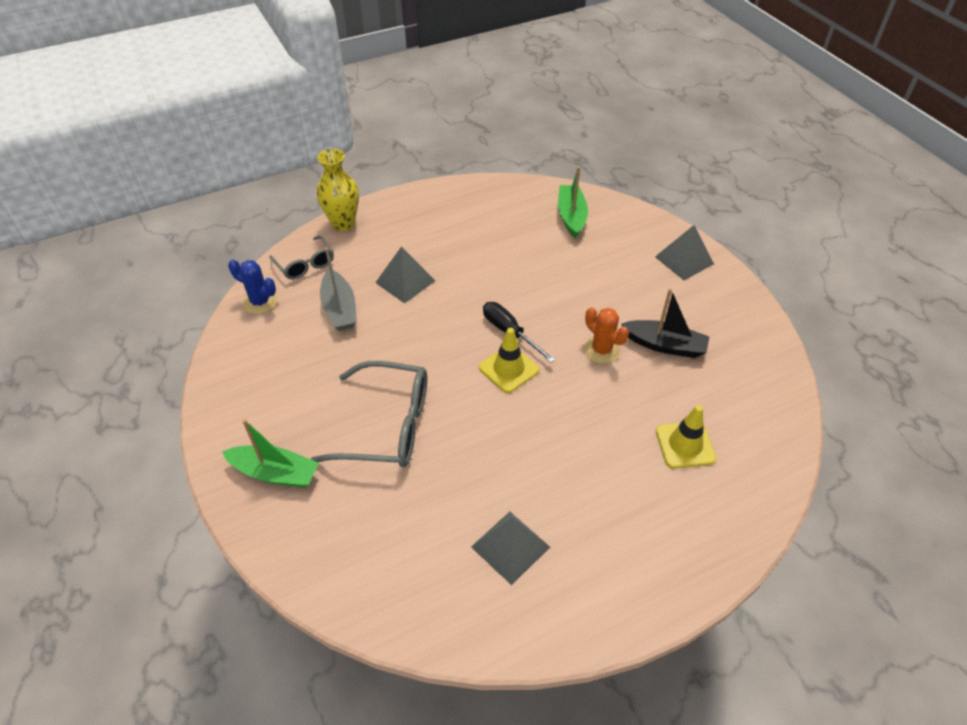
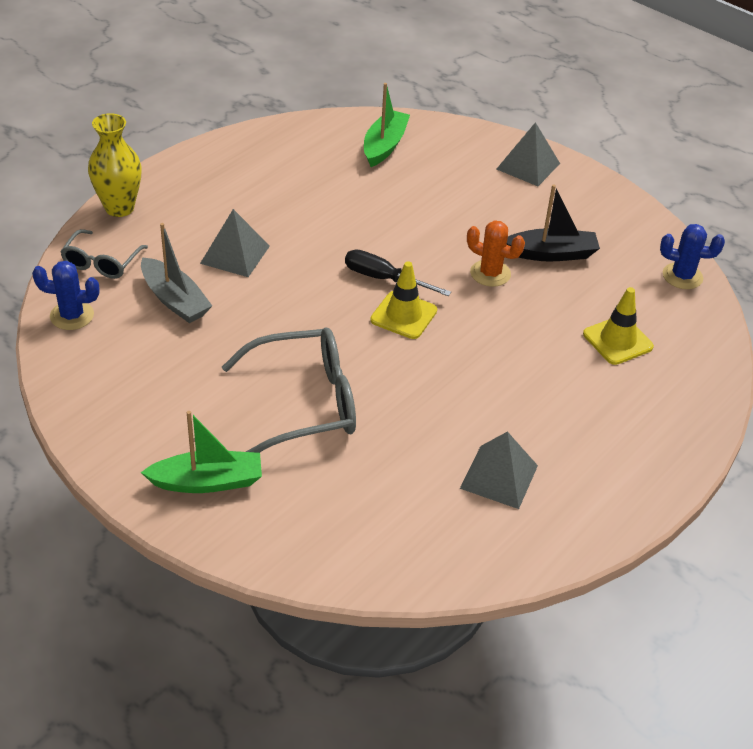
camera: 25 degrees left, 5 degrees down
grey glasses [269,236,334,280] -> grey glasses turned 75 degrees clockwise [60,229,148,279]
green boat [558,166,588,238] -> green boat turned 45 degrees clockwise [364,83,410,167]
none -> blue cactus [660,224,725,289]

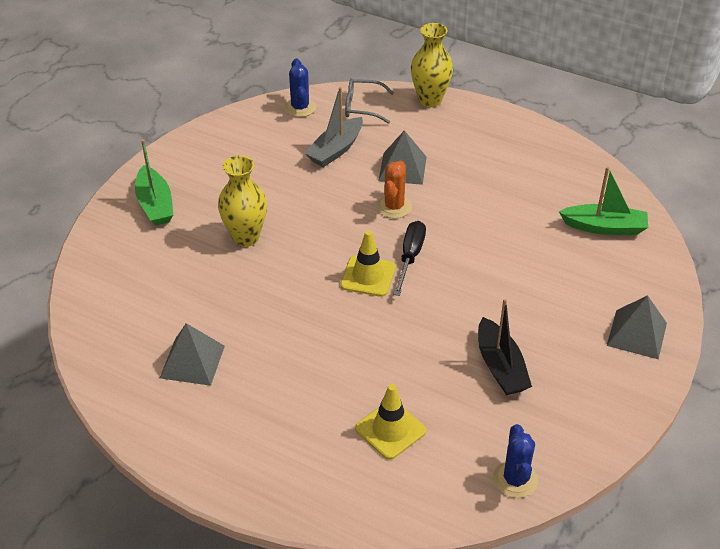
camera: 80 degrees right, 0 degrees up
grey glasses [222,327,356,453] -> yellow vase [218,156,267,247]
orange cactus [467,220,525,287] -> orange cactus moved to [377,160,412,218]

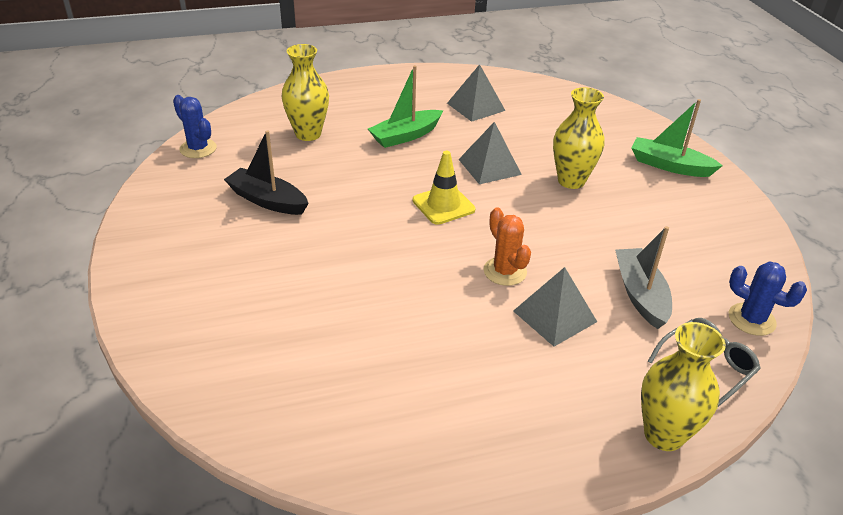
camera: 135 degrees right, 5 degrees down
yellow traffic cone [355,384,426,460] -> yellow vase [282,44,329,141]
black screwdriver [394,221,426,296] -> none
green boat [559,167,648,235] -> green boat moved to [368,65,443,148]
grey pyramid [607,295,667,360] -> grey pyramid moved to [458,122,522,184]

